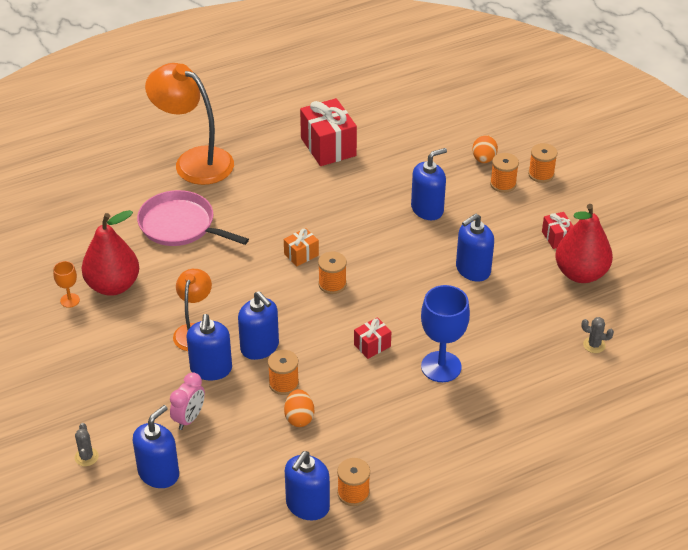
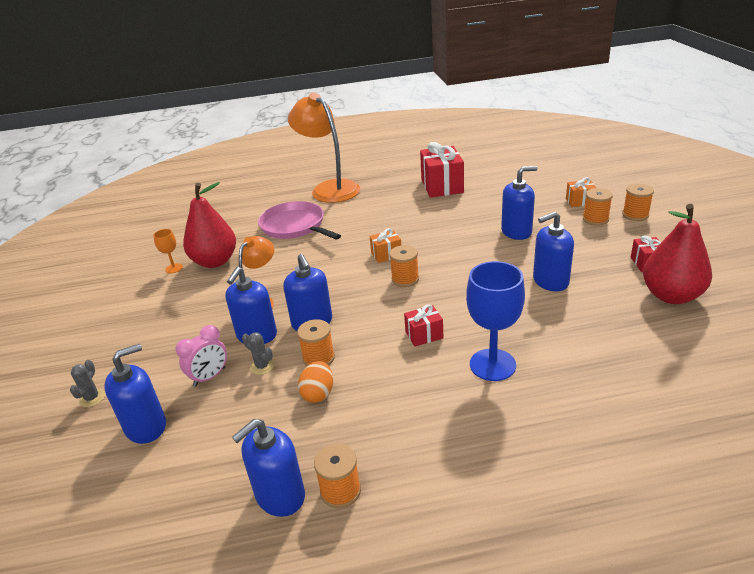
camera: 20 degrees right, 10 degrees down
orange egg [472,135,498,163] -> orange gift [566,177,597,207]
grey cactus [581,317,614,353] -> grey cactus moved to [242,332,275,375]

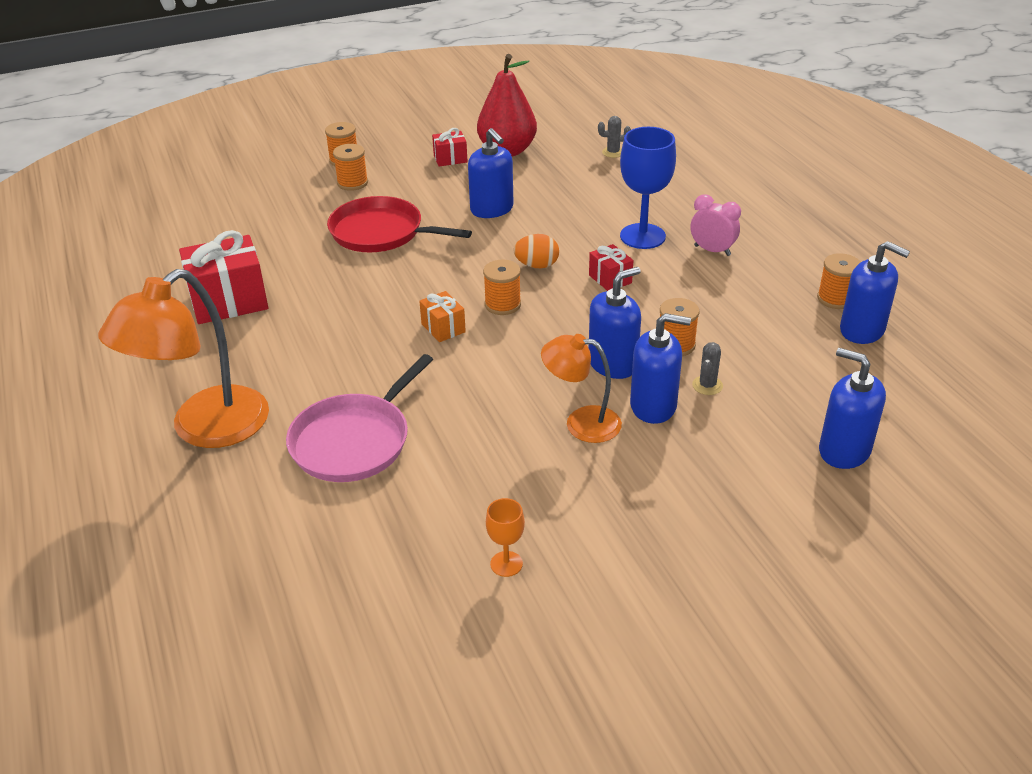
camera: 105 degrees left, 5 degrees up
grey cactus [70,360,105,407] -> grey cactus moved to [598,116,631,158]
pink clock [176,325,227,387] -> pink clock moved to [691,194,741,256]
red pear [183,182,236,268] -> none
orange egg [298,361,333,403] -> orange egg moved to [513,234,559,268]
blue soap dispenser [501,166,538,240] -> red pan [327,196,472,252]
orange gift [566,177,597,207] -> none

